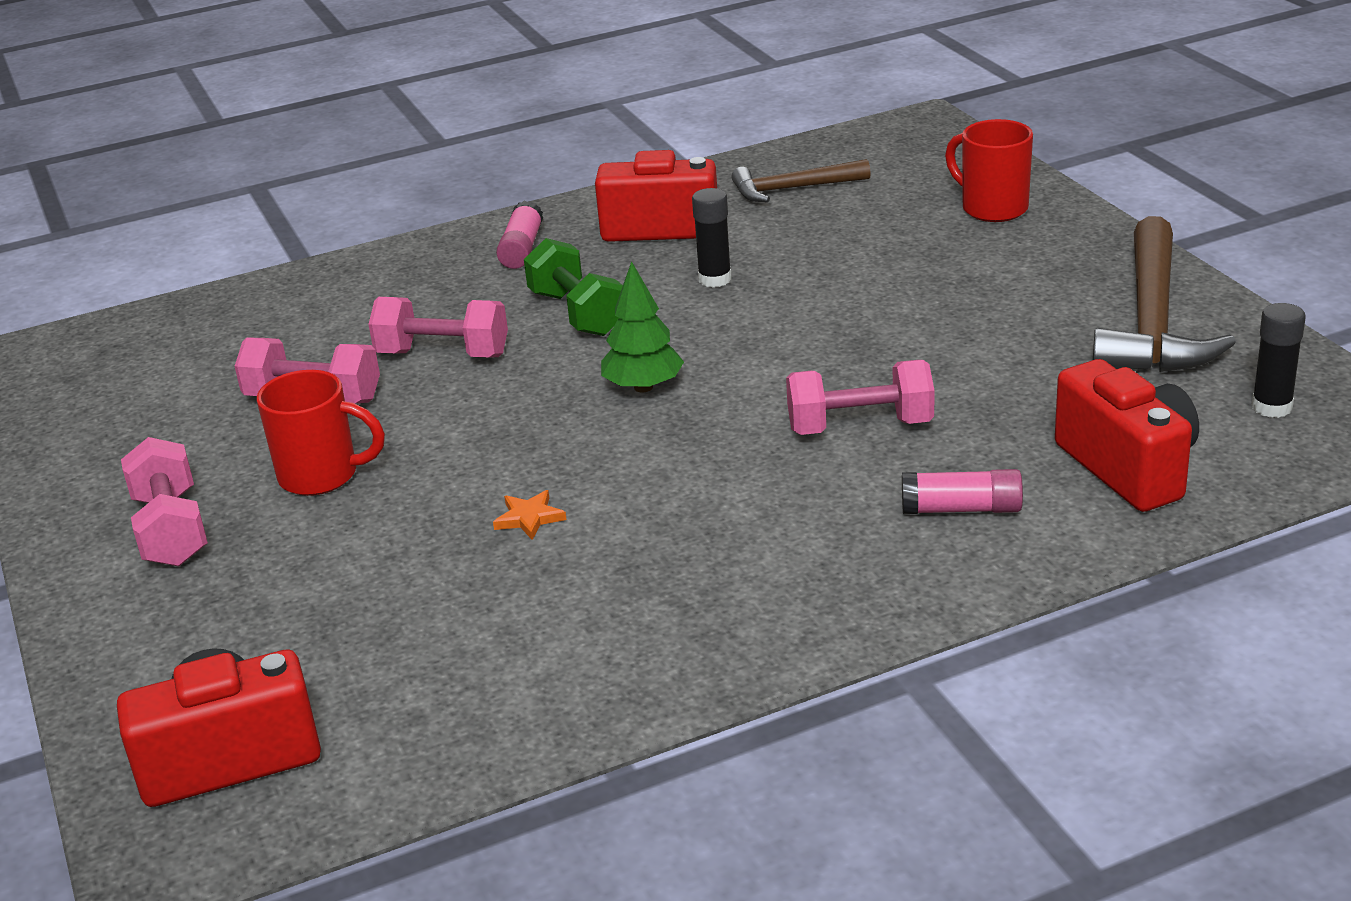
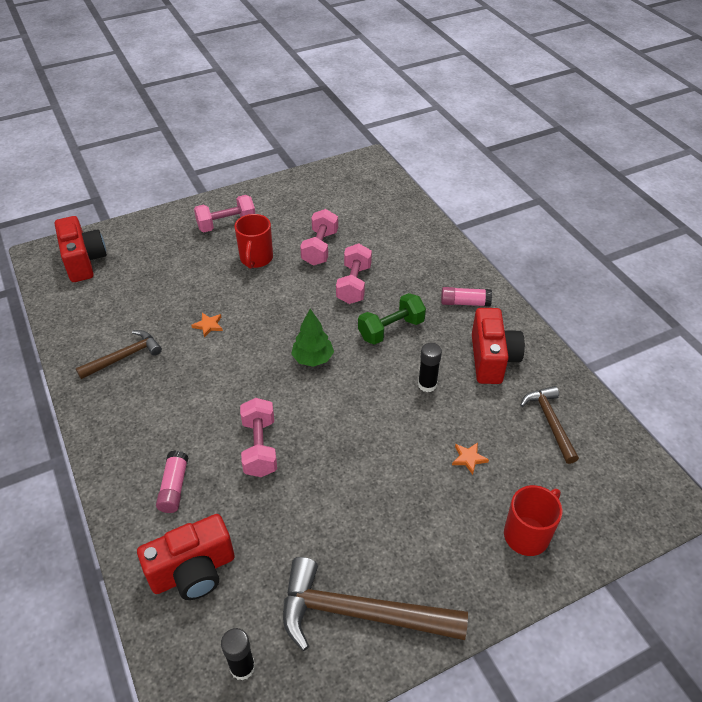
camera: 85 degrees right, 15 degrees up
none -> brown hammer [76,330,162,379]
none -> orange star [452,442,489,475]

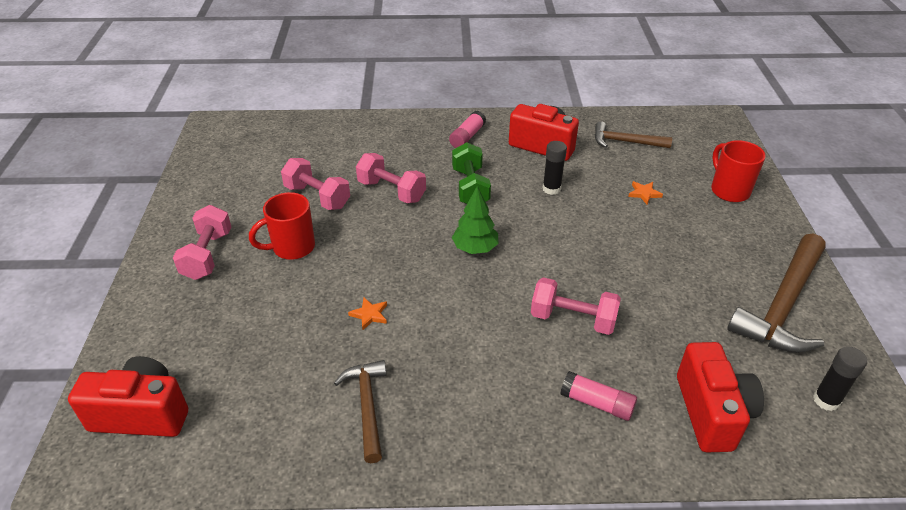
camera: 65 degrees left, 5 degrees down
red mug [234,214,273,269] -> red mug turned 120 degrees clockwise [249,192,315,260]

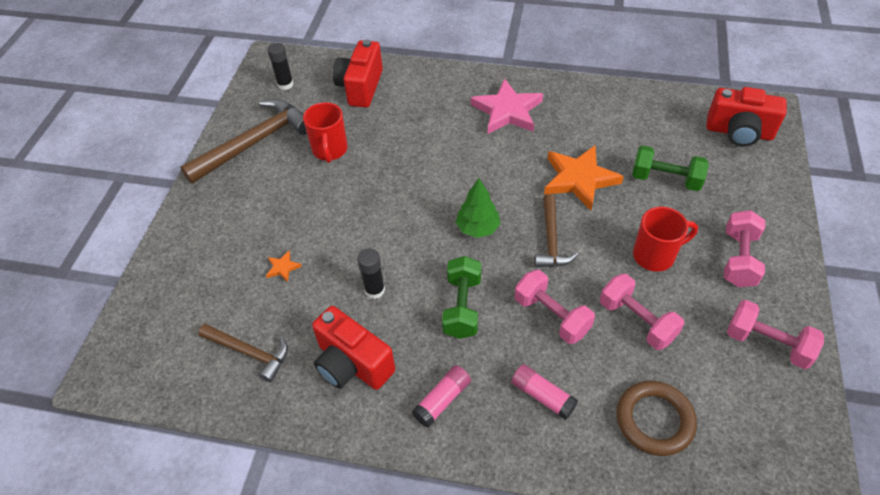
camera: 165 degrees left, 10 degrees up
brown hammer [334,360,387,463] -> brown hammer moved to [535,194,578,267]
orange star [348,298,387,330] -> orange star [544,146,624,210], size x2.40
pink dumbbell [531,277,621,335] -> pink dumbbell moved to [727,300,824,369]
pink glue stick [560,371,637,421] -> pink glue stick moved to [511,364,578,420]
red mug [711,140,766,202] -> red mug moved to [303,102,348,163]
none -> pink star [471,79,543,134]
none -> brown ring [616,381,697,456]
none -> green dumbbell [632,145,709,191]

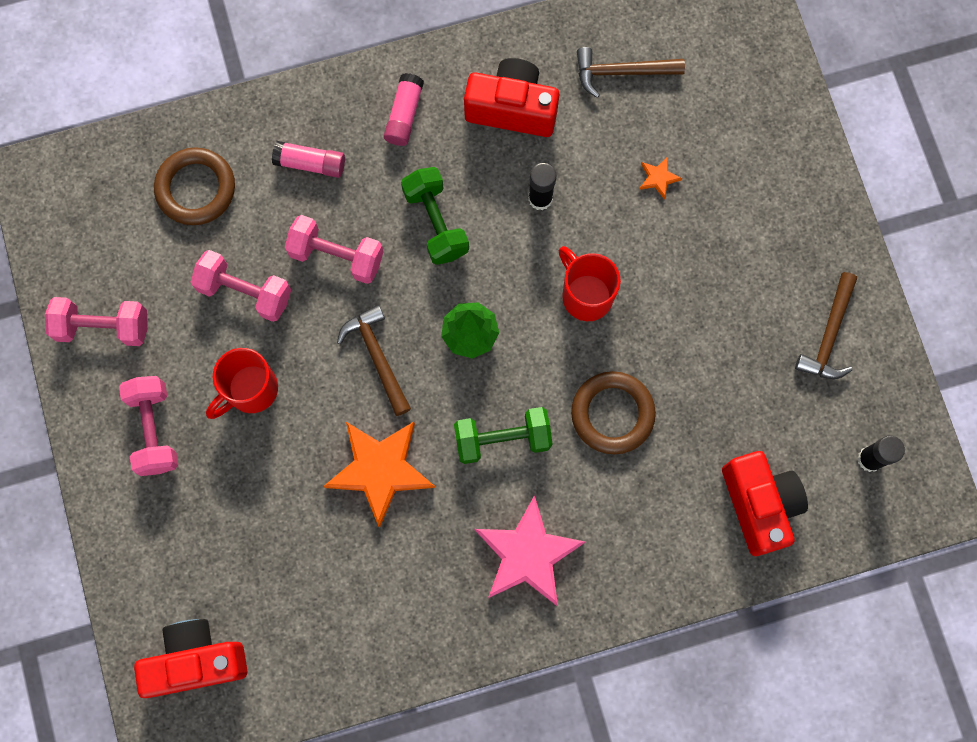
camera: 150 degrees right, 25 degrees up
brown hammer [180,99,307,184] -> brown hammer [795,272,857,379], size x0.58
red mug [303,102,348,163] -> red mug moved to [559,246,621,321]
green dumbbell [632,145,709,191] -> green dumbbell moved to [454,407,552,464]
none -> brown ring [571,371,656,454]

